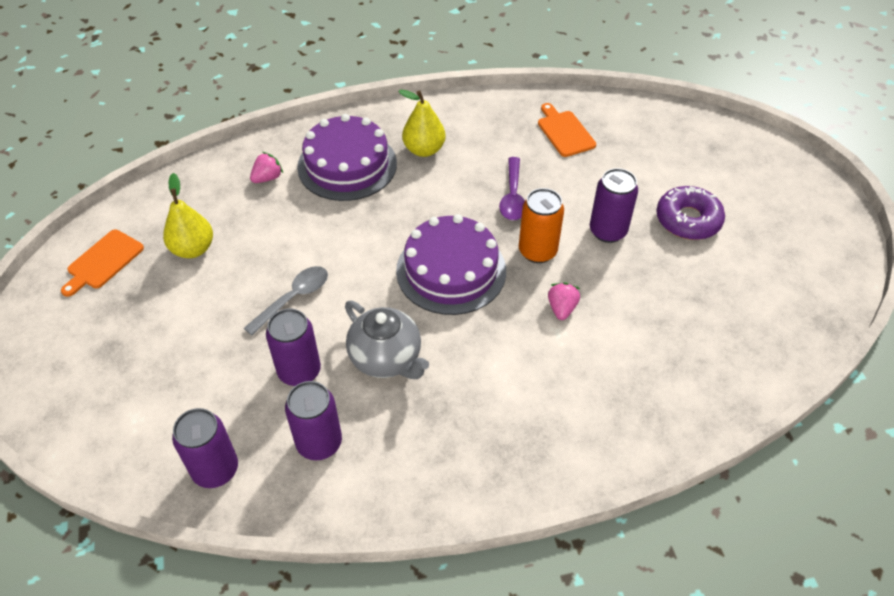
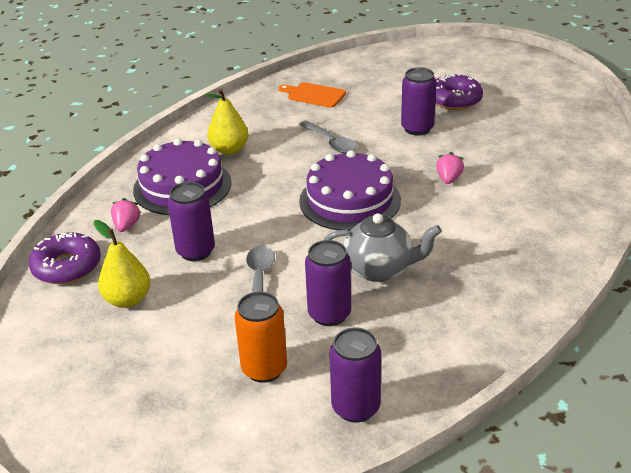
camera: 40 degrees left, 15 degrees down
orange cutting board [61,230,144,297] -> none
purple can [285,381,342,460] -> purple can moved to [168,182,215,261]
purple spoon [499,157,525,220] -> grey spoon [298,120,357,153]
orange can [519,188,564,263] -> orange can moved to [235,292,287,383]
pink strawberry [548,282,580,320] -> pink strawberry turned 45 degrees clockwise [436,152,464,184]
none -> purple donut [29,232,101,284]

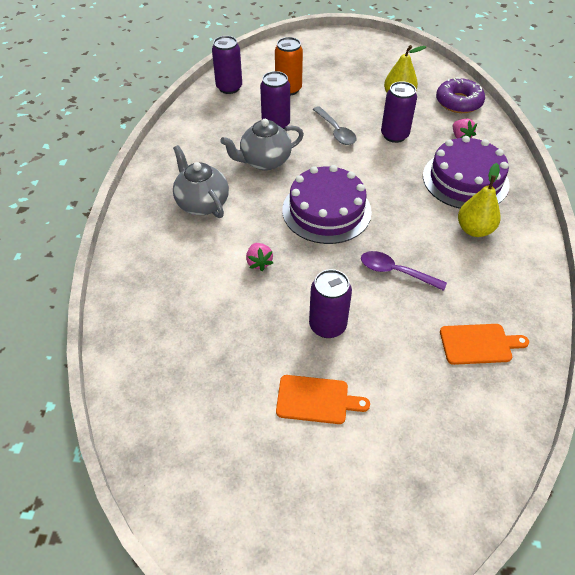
camera: 150 degrees right, 15 degrees up
grey spoon [298,120,357,153] -> purple spoon [361,251,447,291]
purple donut [435,73,483,110] -> orange cutting board [276,375,370,424]
none -> grey teapot [173,145,229,218]

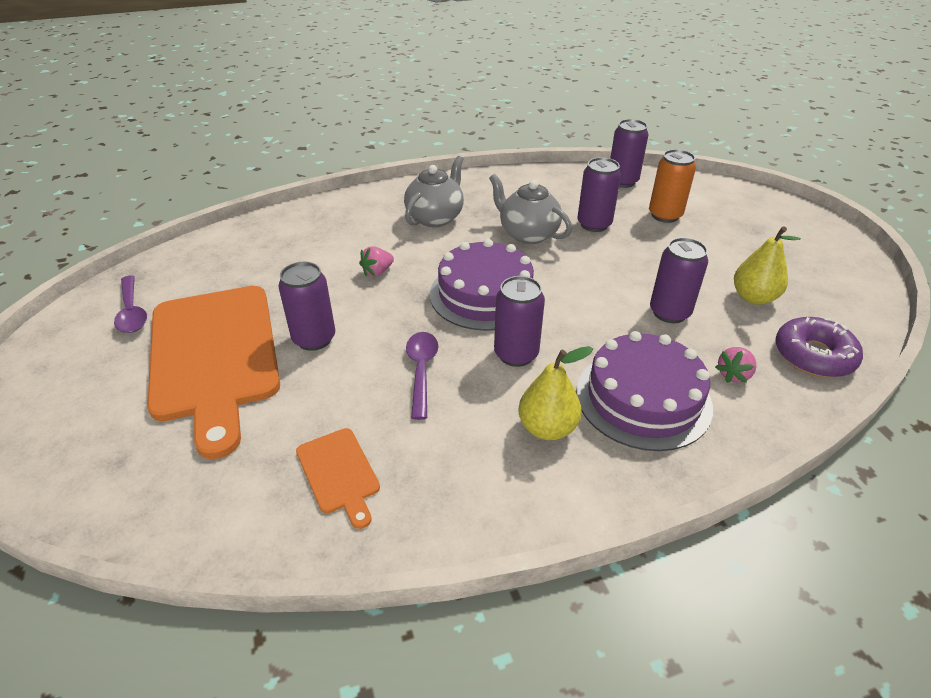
camera: 65 degrees right, 10 degrees down
orange cutting board [276,375,370,424] -> orange cutting board [147,286,280,459], size x2.31
grey spoon [313,106,357,145] -> none
none -> purple spoon [114,275,147,333]
none -> purple can [494,276,545,367]

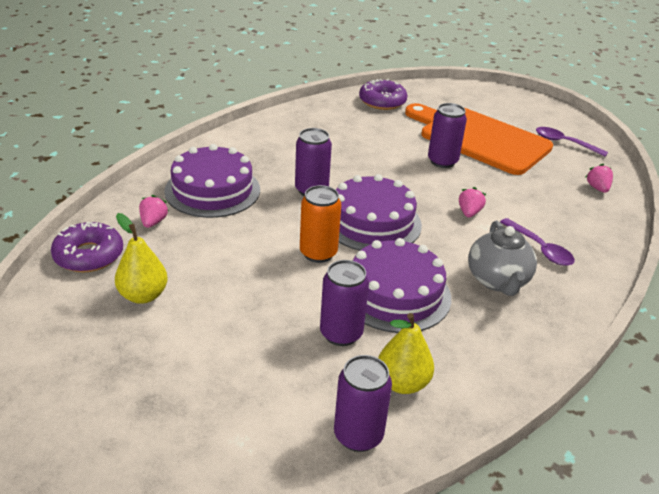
camera: 145 degrees right, 5 degrees down
orange cutting board [296,428,380,529] -> none
purple spoon [406,332,438,420] -> purple spoon moved to [500,218,575,266]
grey teapot [489,174,572,244] -> purple cake [353,238,451,333]
yellow pear [518,346,593,440] -> yellow pear moved to [378,313,434,394]
orange can [649,149,696,223] -> orange can moved to [300,185,341,263]
purple can [650,238,708,323] -> none
none -> purple donut [359,79,407,110]
none -> pink strawberry [586,164,613,193]

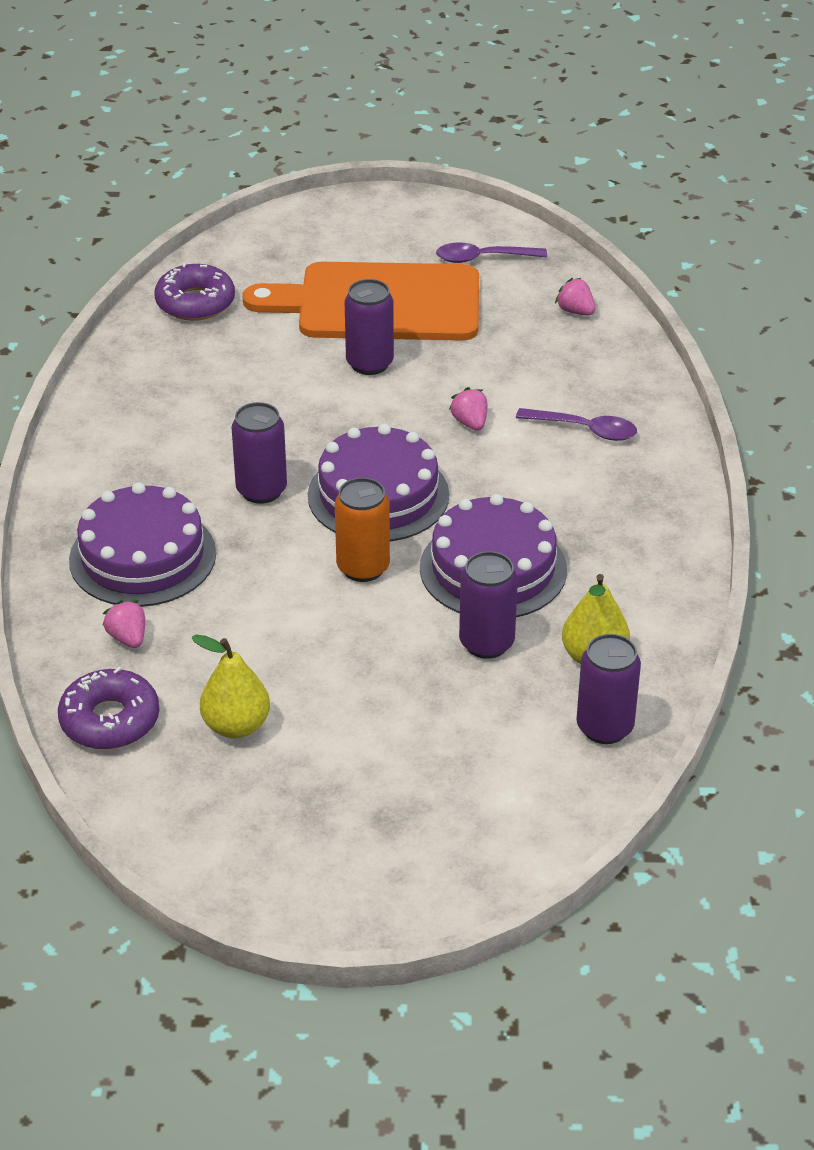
camera: 35 degrees left, 5 degrees up
grey teapot [468,220,537,296] -> none

